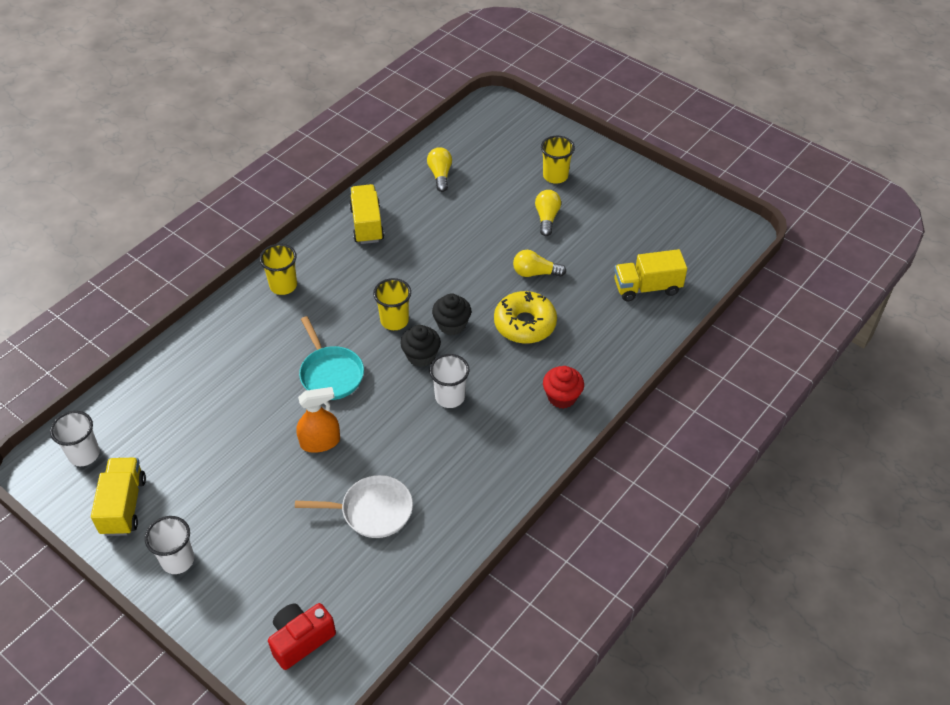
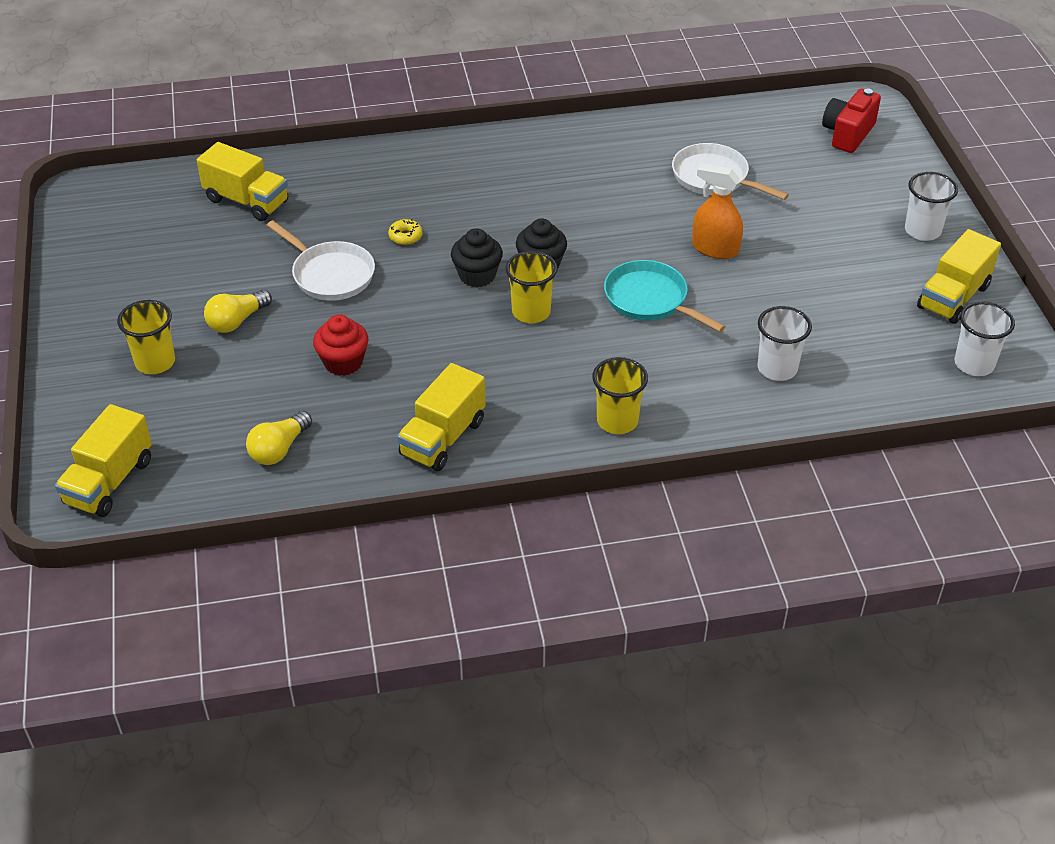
camera: 140 degrees left, 5 degrees down
red camera [268,603,336,670] -> red camera turned 120 degrees clockwise [822,89,881,153]
turquoise pan [299,316,364,400] -> turquoise pan turned 60 degrees counterclockwise [604,260,726,332]
white cup [429,354,469,408] -> white cup moved to [758,306,812,381]
yellow donut [494,291,557,344] -> yellow donut [388,219,423,245], size x0.42
yellow light bulb [513,250,566,277] -> white pan [266,220,375,301]
red cupcake [543,366,584,409] -> red cupcake moved to [313,315,369,376]
none -> yellow truck [55,404,152,517]

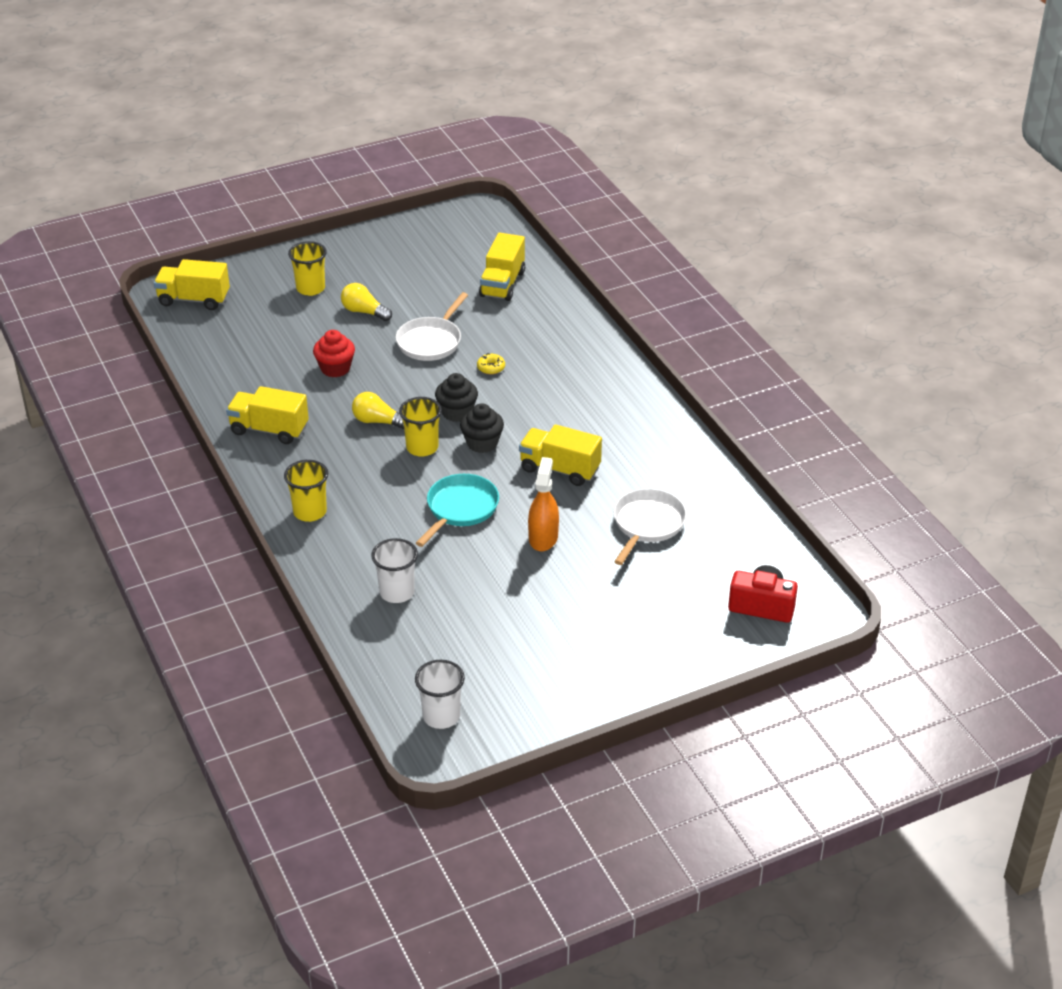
camera: 75 degrees right, 5 degrees down
yellow light bulb [246,411,312,465] -> yellow light bulb moved to [352,392,404,429]
white cup [905,172,958,241] -> none
yellow truck [917,229,1001,324] -> yellow truck moved to [519,424,602,486]

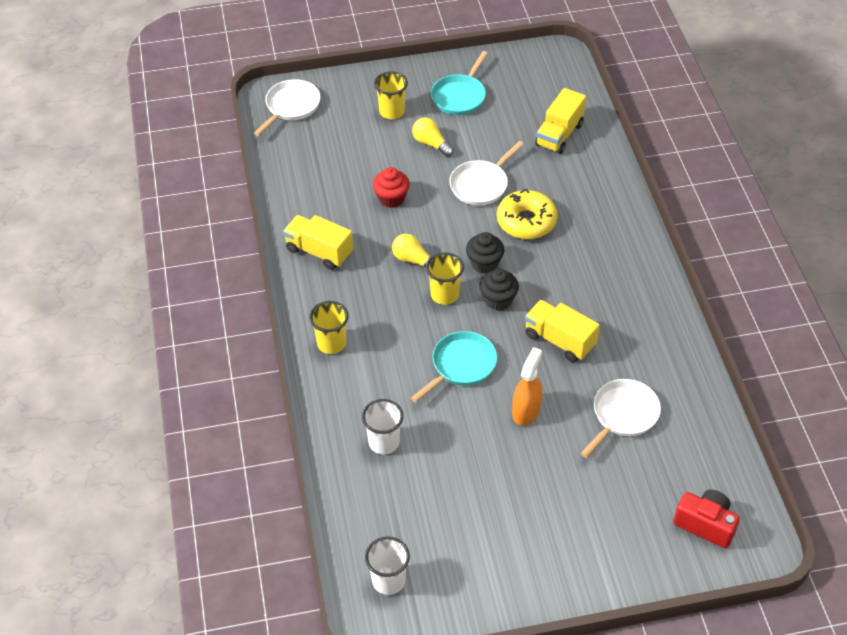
camera: 15 degrees right, 10 degrees up
yellow truck [154,259,230,310] -> white pan [254,79,320,136]
yellow donut [477,353,505,375] -> yellow donut [497,189,558,239], size x2.37
none -> turquoise pan [431,51,488,115]

